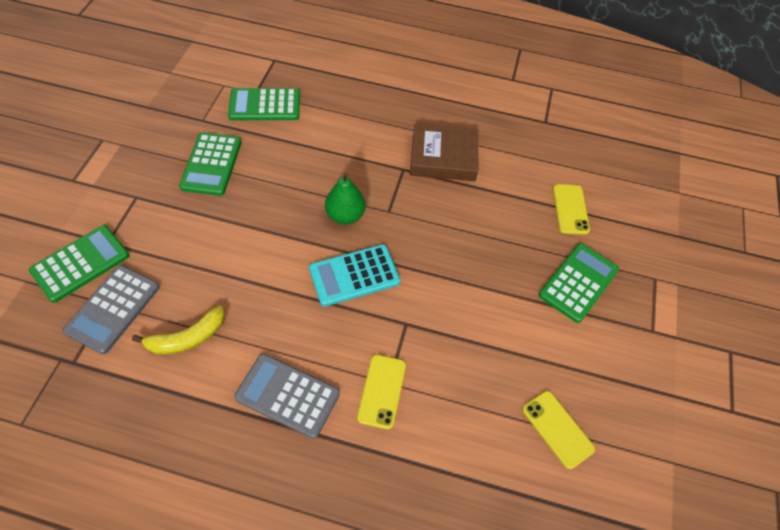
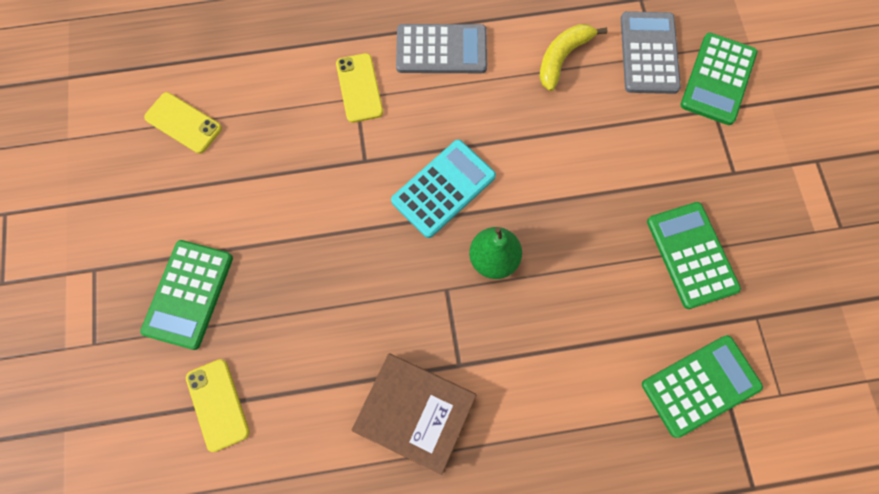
camera: 160 degrees right, 15 degrees up
brown book [410,124,478,181] -> brown book turned 45 degrees clockwise [351,353,476,475]

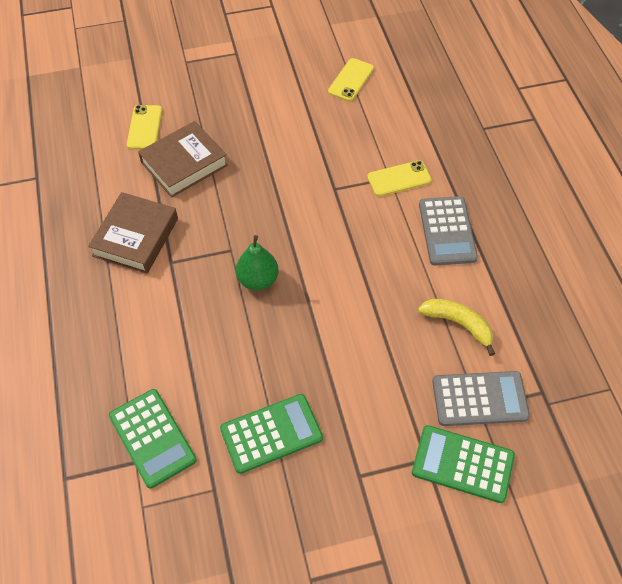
camera: 85 degrees right, 15 degrees down
green calculator [140,240,233,350] -> none
yellow phone [186,359,250,452] -> yellow phone turned 60 degrees counterclockwise [127,105,162,150]
turquoise calculator [391,140,496,238] -> none
none -> brown book [138,121,228,198]

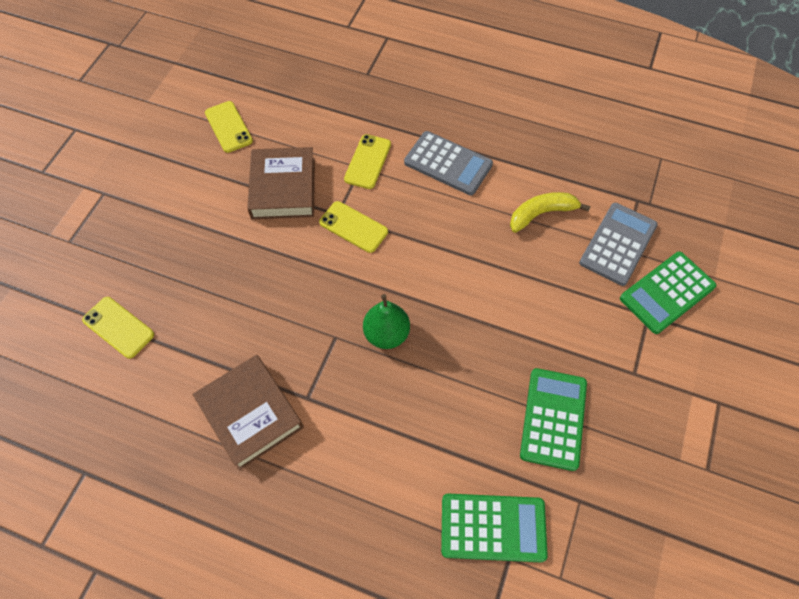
camera: 55 degrees left, 5 degrees up
brown book [138,121,228,198] -> brown book moved to [247,147,315,219]
none -> yellow phone [319,201,388,253]

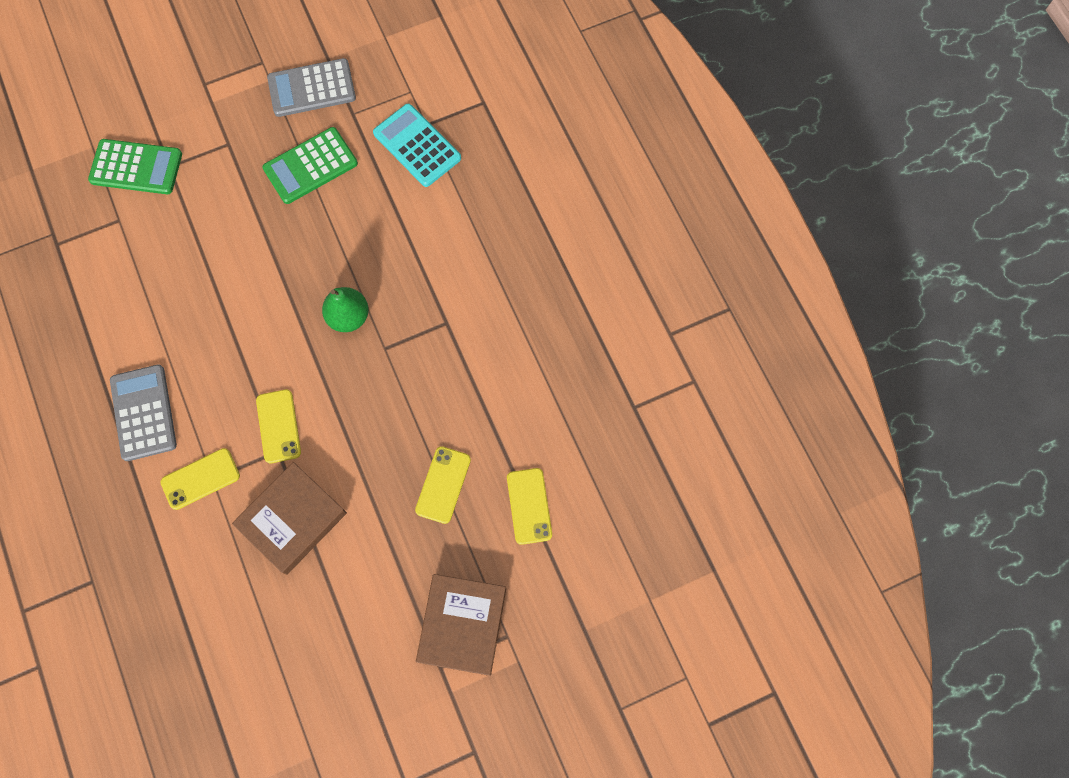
camera: 135 degrees left, 10 degrees up
brown book [193,355,304,470] -> brown book moved to [416,574,506,676]
yellow phone [205,101,253,153] -> yellow phone moved to [415,446,471,524]
green calculator [441,494,548,562] -> turquoise calculator [373,104,461,187]
yellow banana [510,192,591,233] -> none
grey calculator [579,203,658,286] -> grey calculator moved to [267,58,356,117]

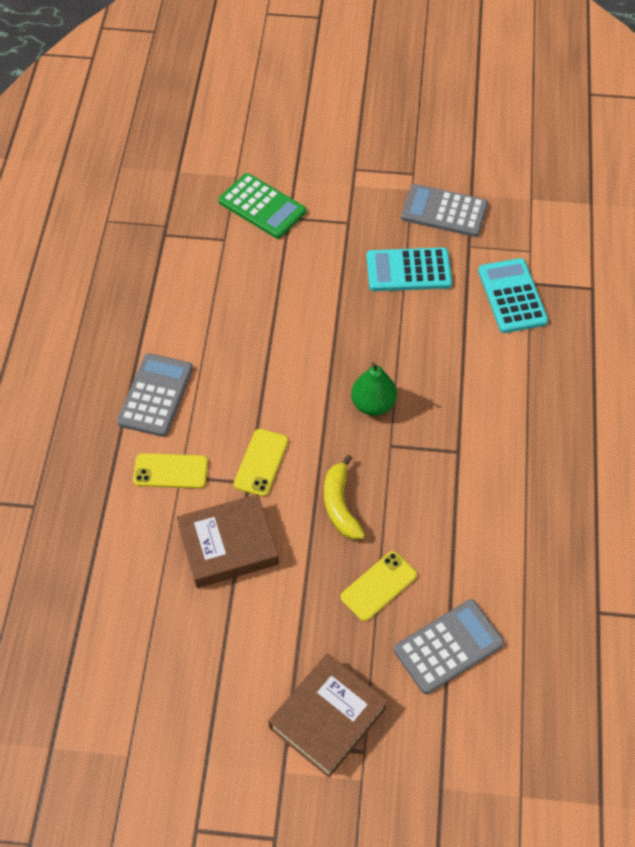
camera: 30 degrees right, 15 degrees down
green calculator [262,127,358,204] -> turquoise calculator [367,247,452,291]
yellow phone [507,468,552,545] -> grey calculator [394,599,504,694]
none -> yellow banana [324,455,365,540]

